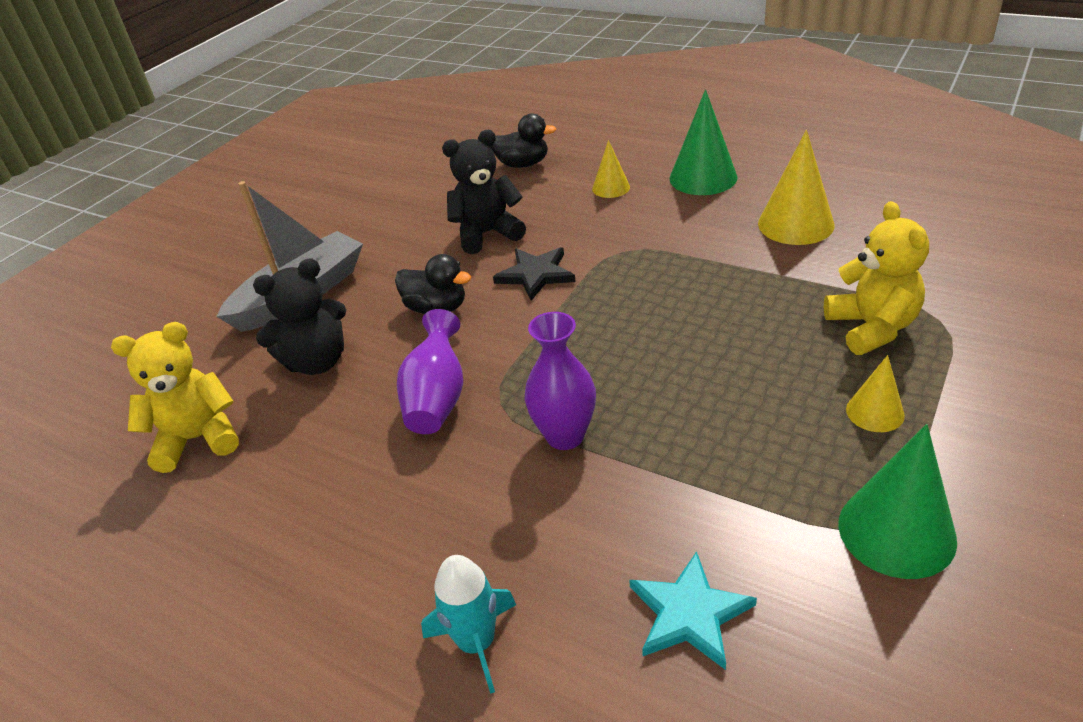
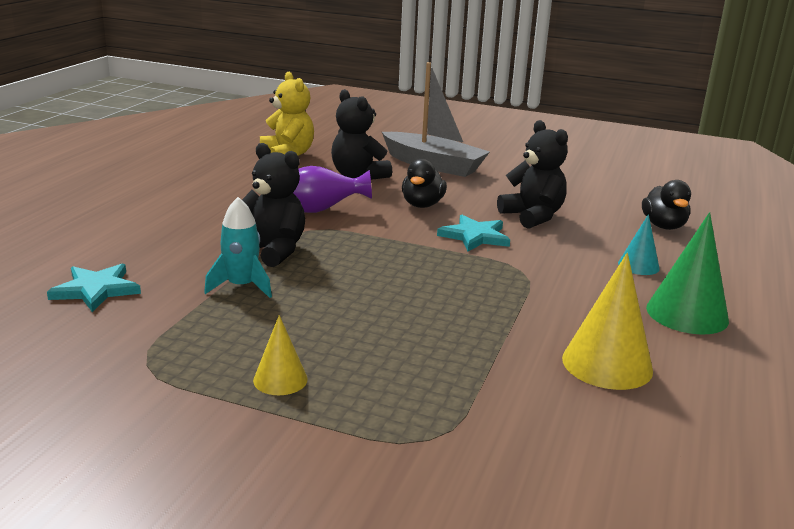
camera: 75 degrees right, 15 degrees down
turquoise rocket [421,555,516,694] -> turquoise rocket moved to [204,197,272,298]
black star [493,247,576,301] -> turquoise star [437,215,510,252]
purple vase [525,312,596,450] -> black teddy bear [242,143,305,267]
yellow cone [592,140,630,198] -> turquoise cone [618,214,660,275]
yellow teddy bear [824,201,929,355] -> none
green cone [838,424,957,579] -> none

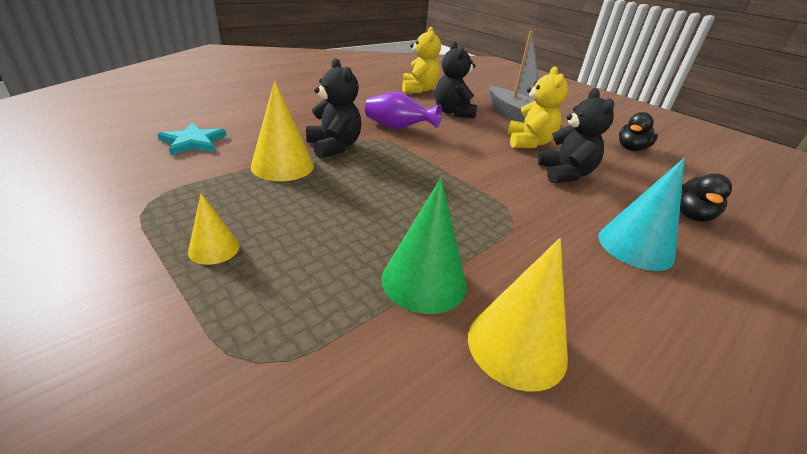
camera: 25 degrees right, 10 degrees up
turquoise rocket [204,197,272,298] -> yellow cone [251,80,314,181]
black duck [402,159,447,208] -> black duck moved to [619,112,658,151]
turquoise star [437,215,510,252] -> none
turquoise cone [618,214,660,275] -> turquoise cone [598,158,685,271], size x1.76
green cone [646,212,729,335] -> green cone moved to [381,178,467,314]
none -> yellow teddy bear [507,66,568,148]

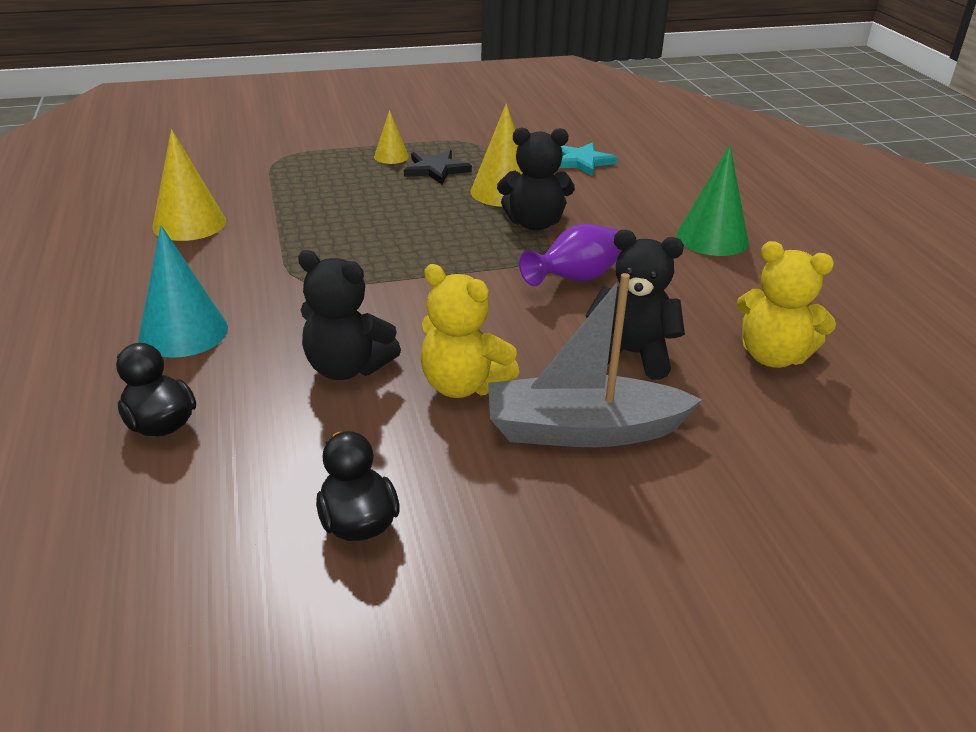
camera: 120 degrees right, 0 degrees up
green cone [381,178,467,314] -> green cone moved to [676,145,749,256]
none -> black star [404,150,472,184]

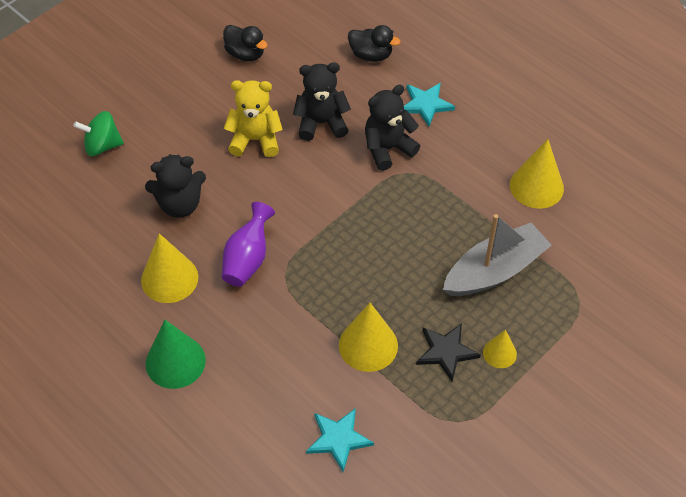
camera: 150 degrees right, 20 degrees up
turquoise cone [138,225,228,358] -> turquoise star [404,83,455,127]
grey boat [488,273,702,447] -> grey boat moved to [443,214,552,296]
black teddy bear [497,128,575,231] -> black teddy bear moved to [365,85,420,171]
yellow teddy bear [736,241,836,368] -> none
none -> green spinning top [73,111,124,156]
none -> yellow cone [141,233,198,303]

